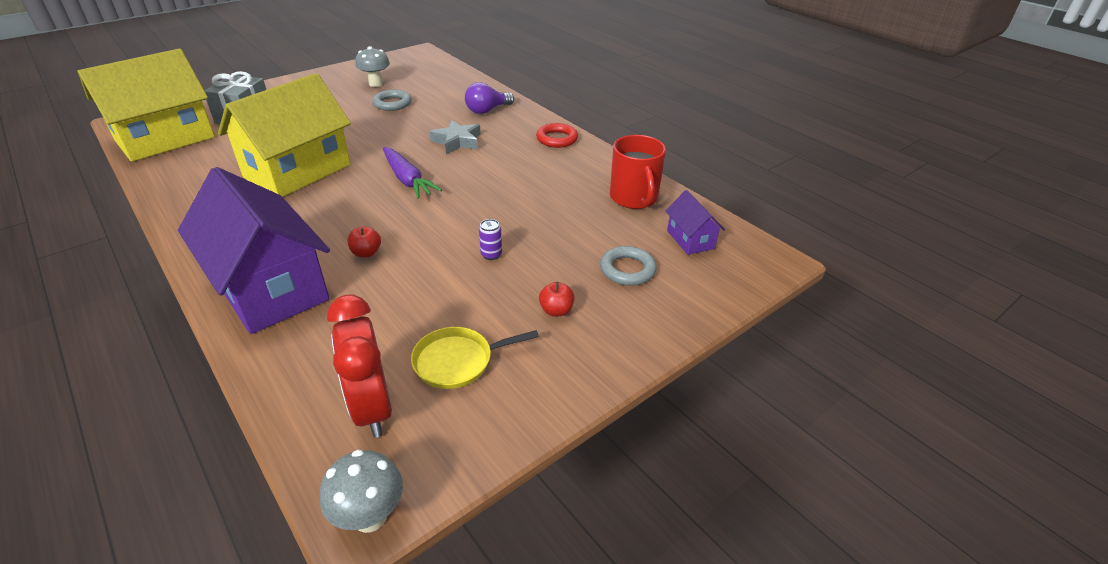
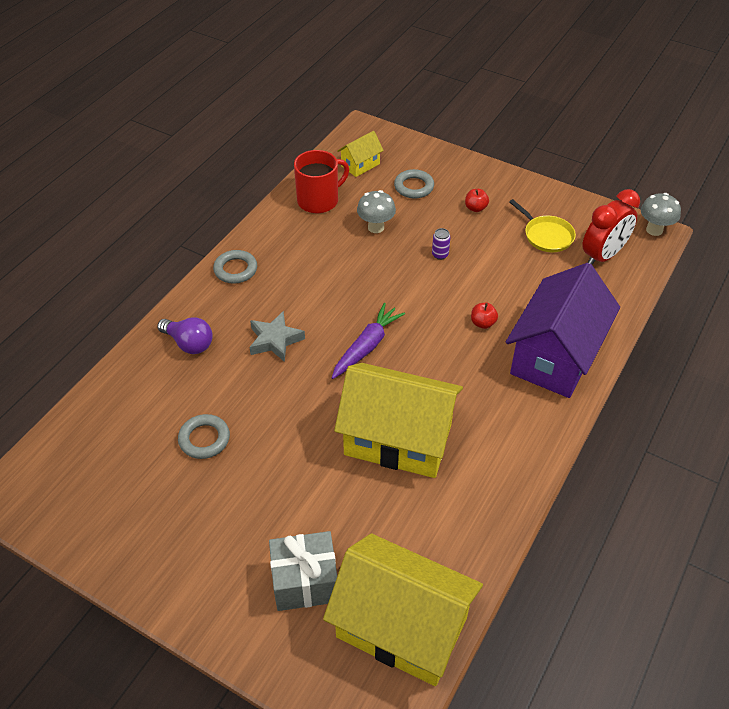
camera: 110 degrees left, 10 degrees up
grey mushroom [355,46,390,87] -> grey mushroom moved to [357,190,396,233]
red ring [536,123,578,148] -> grey ring [213,250,257,284]
purple house [665,190,725,255] -> yellow house [338,131,384,177]

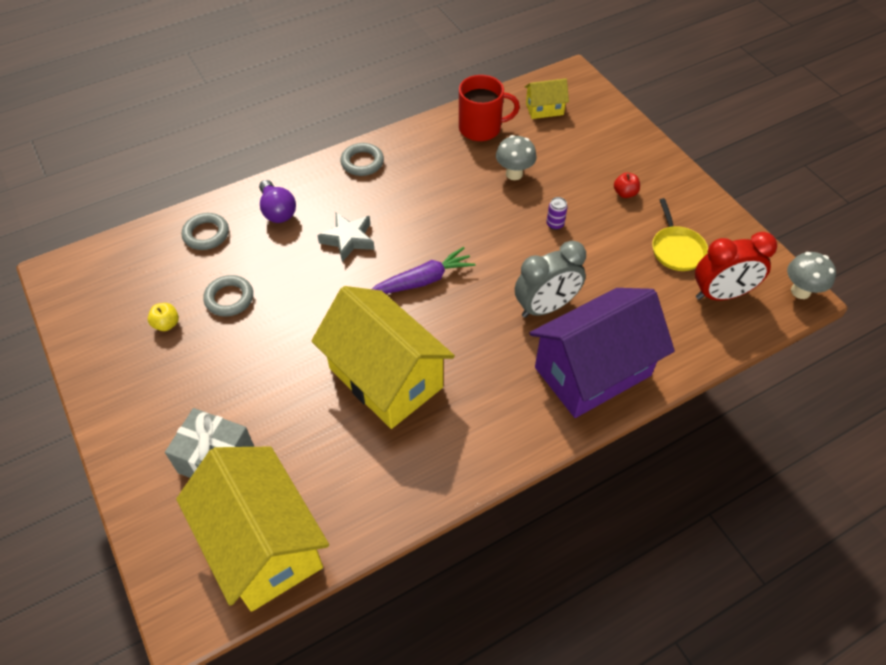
camera: 30 degrees right, 5 degrees up
grey ring [394,169,434,198] -> grey ring moved to [182,213,229,250]
red apple [471,303,498,329] -> grey clock [515,241,586,318]
none -> yellow apple [148,303,179,331]

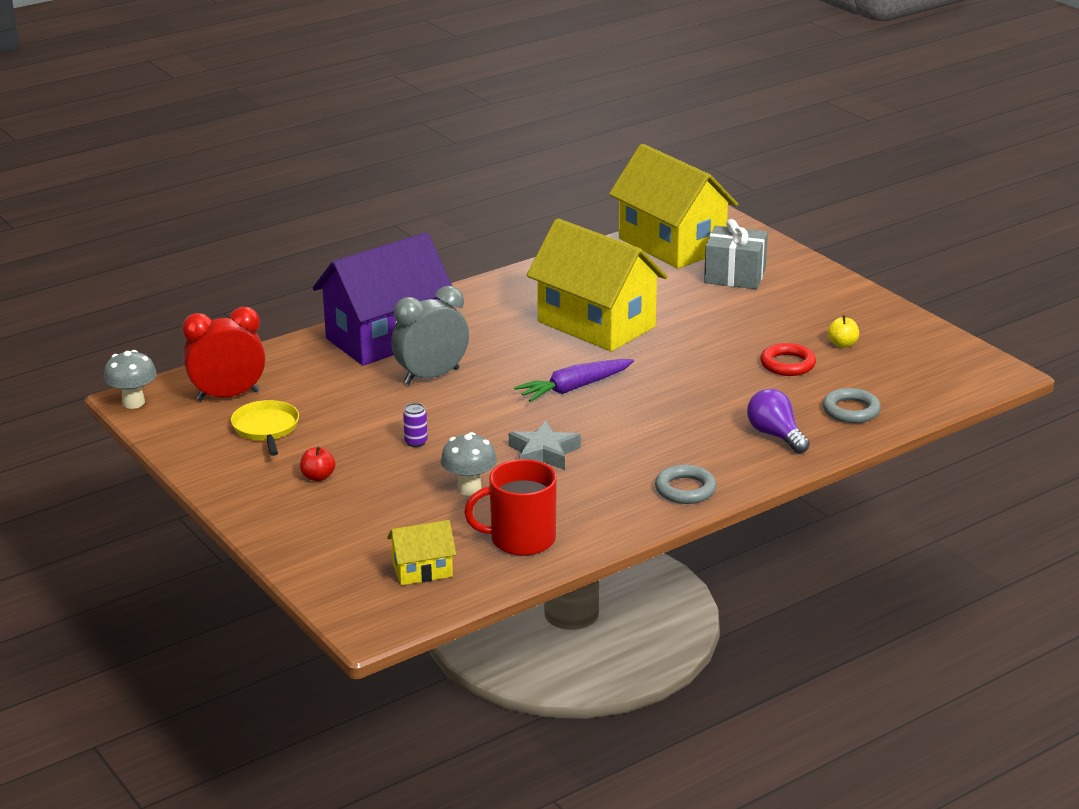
camera: 175 degrees right, 25 degrees down
grey ring [203,275,253,317] -> red ring [760,343,816,376]
grey star [317,213,375,262] -> grey star moved to [509,421,581,470]

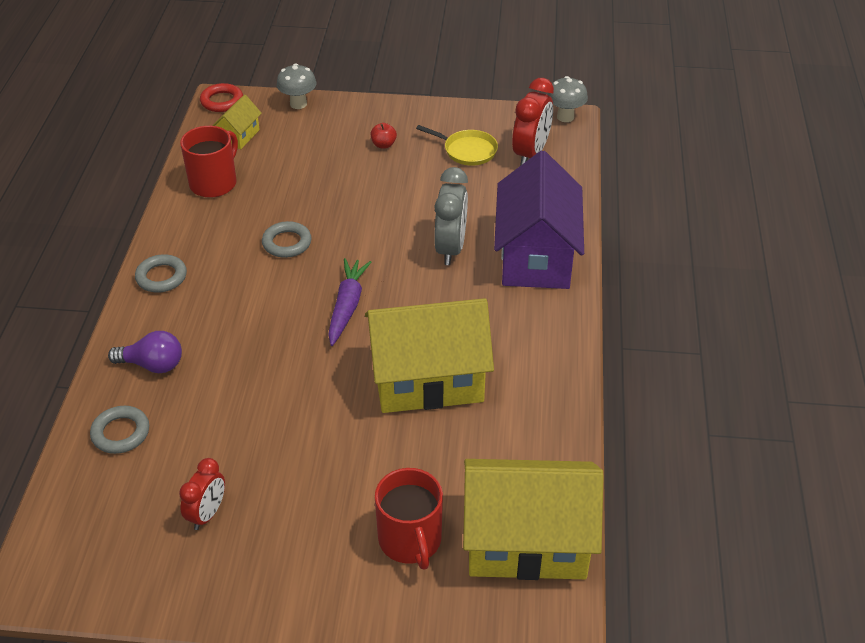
camera: 130 degrees right, 15 degrees up
purple can [403,403,428,447] -> none
grey mushroom [440,432,497,496] -> grey mushroom moved to [277,63,316,109]
grey star [509,421,581,470] -> grey ring [262,221,312,258]
grey gift [704,219,768,289] -> red mug [375,468,443,570]
red ring [760,343,816,376] -> red ring moved to [200,83,243,112]
yellow apple [828,315,859,348] -> red clock [179,458,225,530]

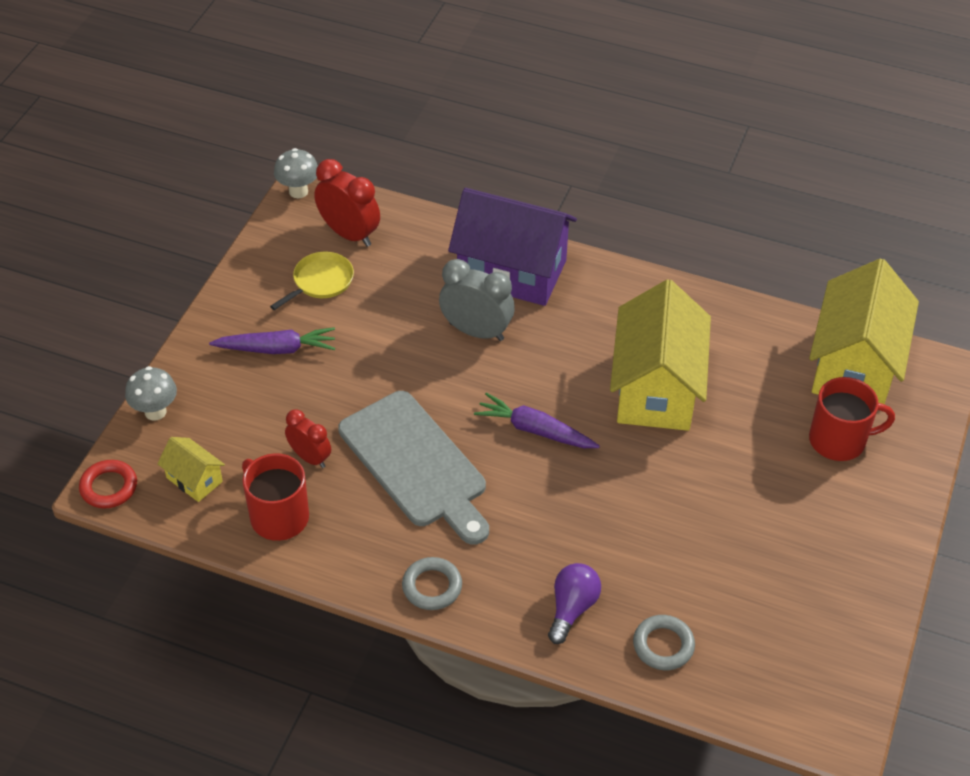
camera: 75 degrees left, 5 degrees up
red clock [179,458,225,530] -> red clock moved to [285,409,331,468]
grey ring [262,221,312,258] -> grey cutting board [338,391,489,545]
red apple [371,123,397,149] -> purple carrot [209,327,335,354]

